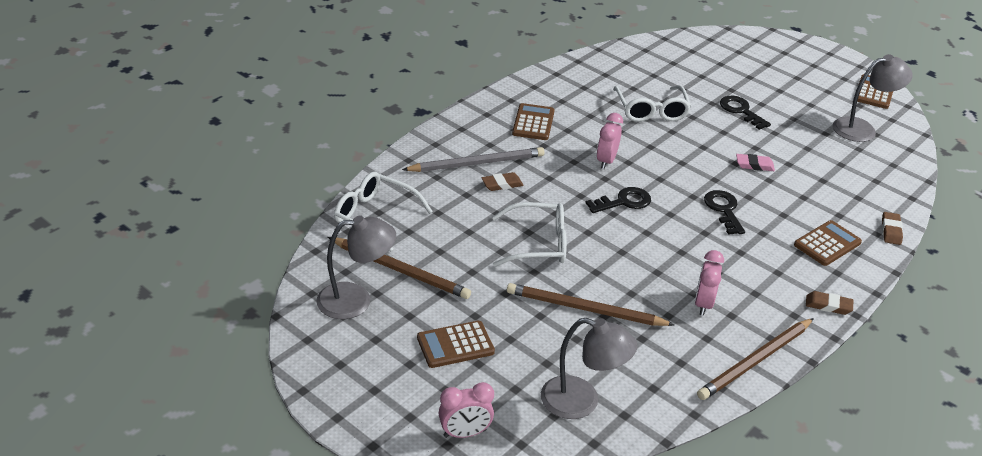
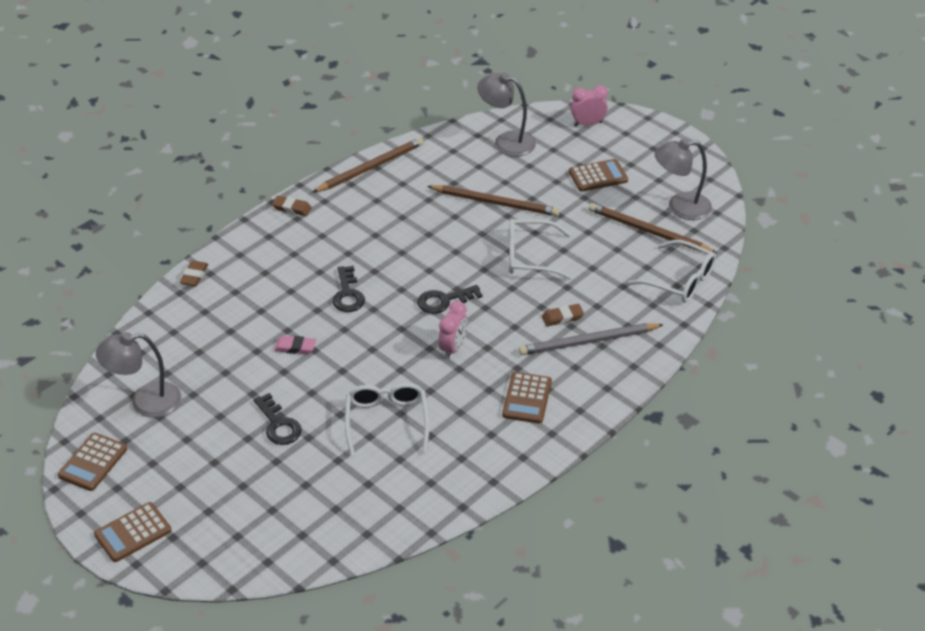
camera: 175 degrees left, 5 degrees up
pink clock [695,250,724,316] -> none
brown calculator [794,220,862,266] -> brown calculator moved to [94,502,171,562]

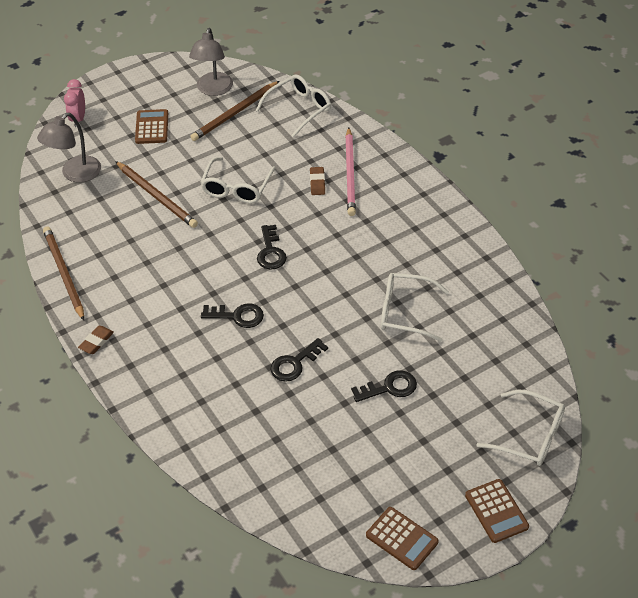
camera: 75 degrees left, 5 degrees up
grey lamp [96,332,181,418] -> none
brown eraser [180,261,208,286] -> none
pink eraser [274,336,316,354] -> black key [270,338,328,382]
brown pencil [427,185,560,216] -> brown pencil turned 105 degrees clockwise [115,161,198,228]
pink clock [439,301,467,359] -> none
brown calculator [502,372,552,424] -> none
grey pencil [519,323,664,355] -> pink pencil [345,127,356,216]
none -> white glasses [476,390,565,466]

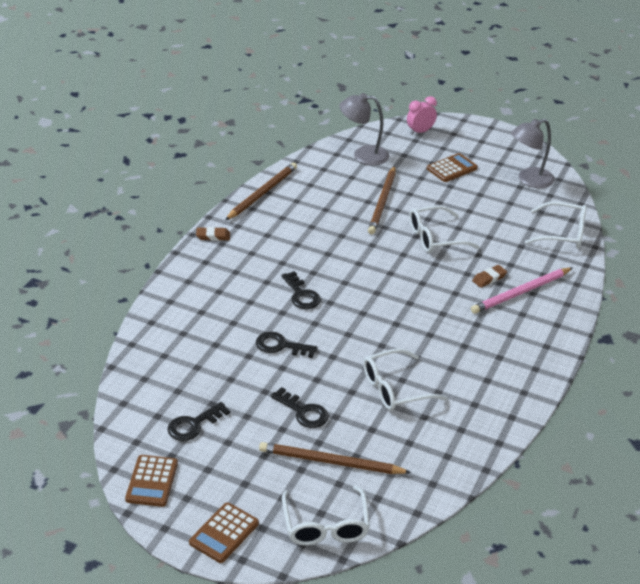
camera: 55 degrees right, 10 degrees down
brown pencil [190,81,279,141] -> brown pencil moved to [259,442,411,474]
black key [257,225,287,269] -> black key moved to [167,402,230,441]
white glasses [381,273,449,342] -> white glasses turned 90 degrees counterclockwise [363,348,448,411]

